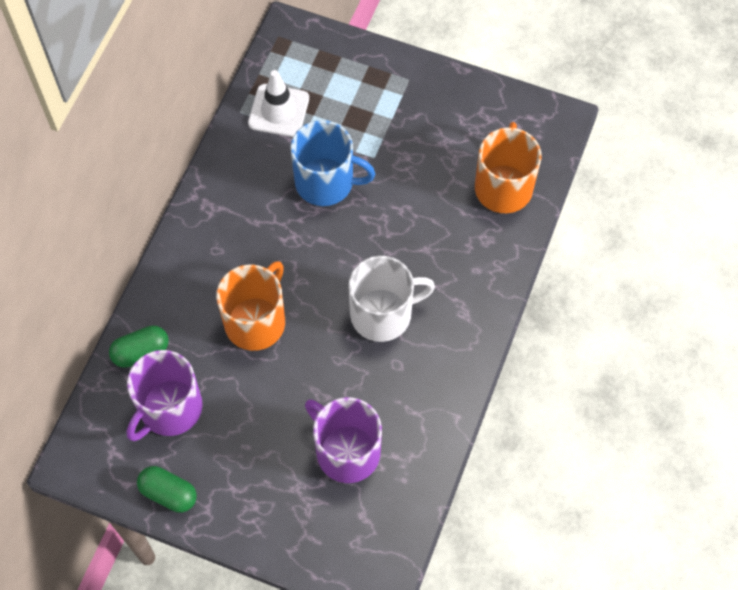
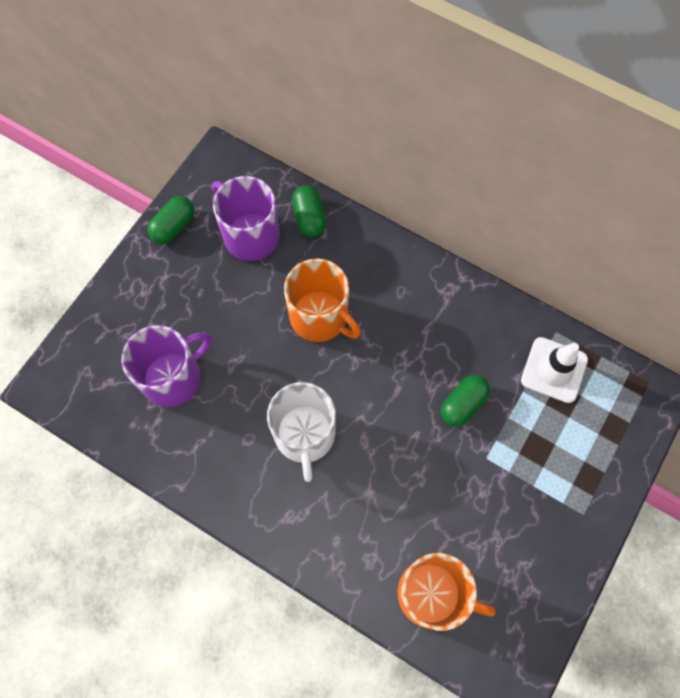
camera: 100 degrees right, 5 degrees up
blue mug [290,120,375,206] -> green capsule [441,375,490,427]

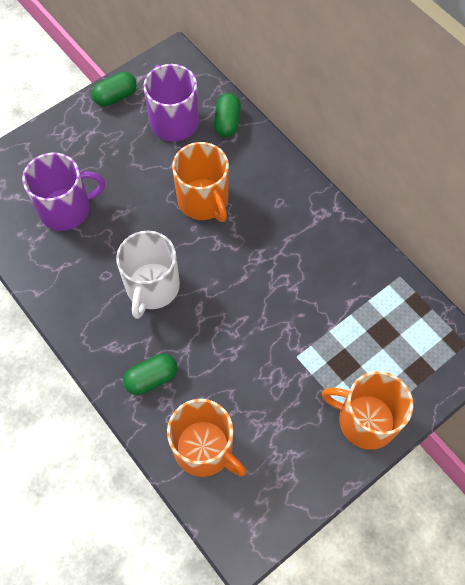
camera: 20 degrees right, 5 degrees down
green capsule [441,375,490,427] -> green capsule moved to [123,354,177,395]
white traffic cone [521,337,588,403] -> none
none -> orange mug [322,371,413,450]

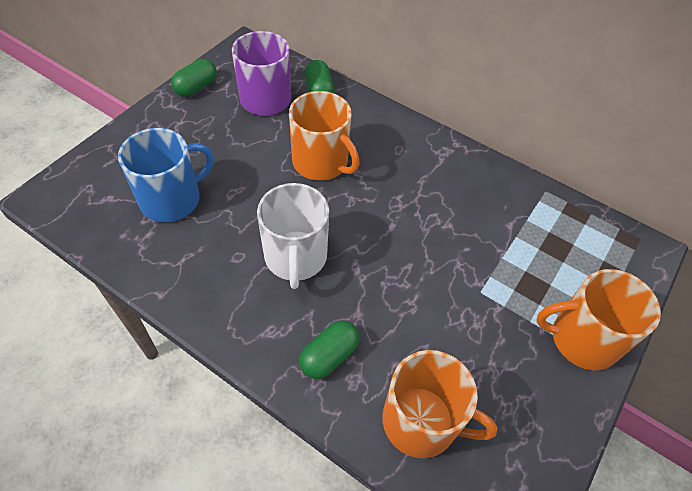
camera: 20 degrees left, 10 degrees down
purple mug [22,153,105,231] -> blue mug [118,128,214,222]

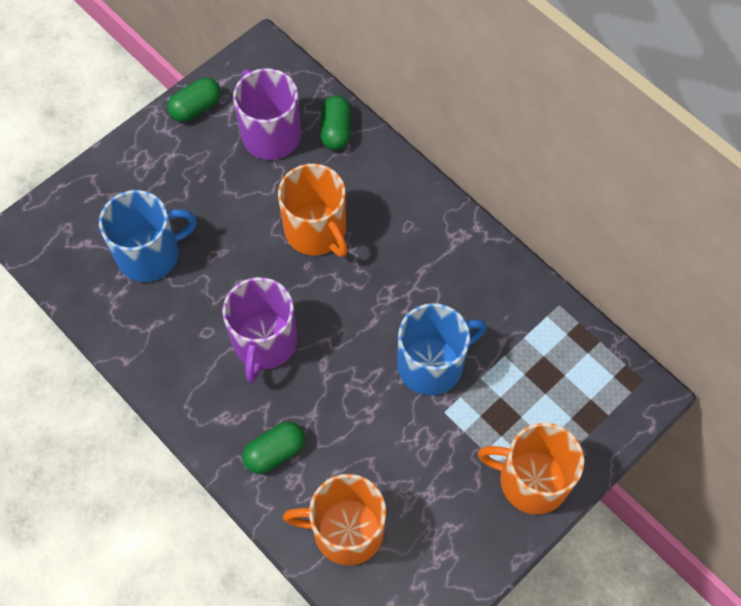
camera: 15 degrees right, 10 degrees up
white mug [257,183,329,289] -> purple mug [222,277,298,383]
orange mug [382,350,498,458] -> orange mug turned 150 degrees clockwise [283,474,386,565]
none -> blue mug [397,303,487,395]

